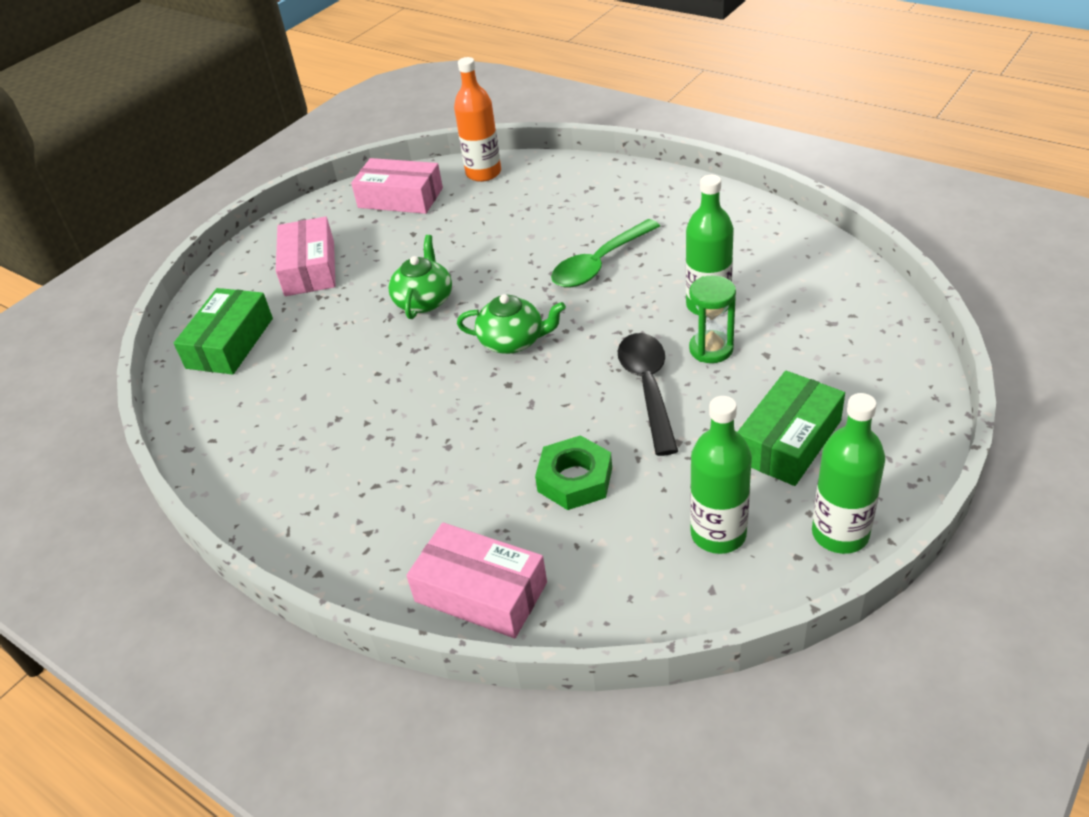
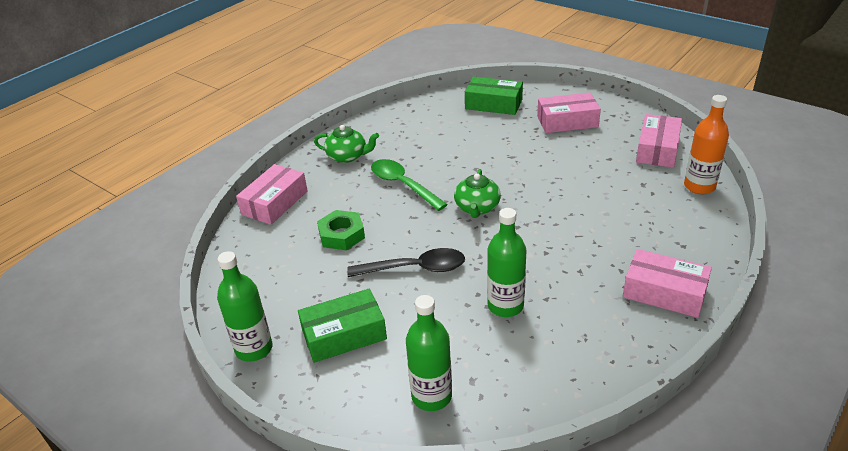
camera: 90 degrees right, 5 degrees down
green teapot [388,235,452,319] -> green teapot moved to [314,125,379,163]
green spoon [551,219,660,288] -> green spoon moved to [371,159,448,211]
green hourglass [689,275,736,363] -> none
green bottle [690,396,752,554] -> green bottle moved to [406,295,452,411]
green box [738,371,845,486] -> green box turned 60 degrees counterclockwise [298,288,387,363]
none -> pink box [623,249,712,318]

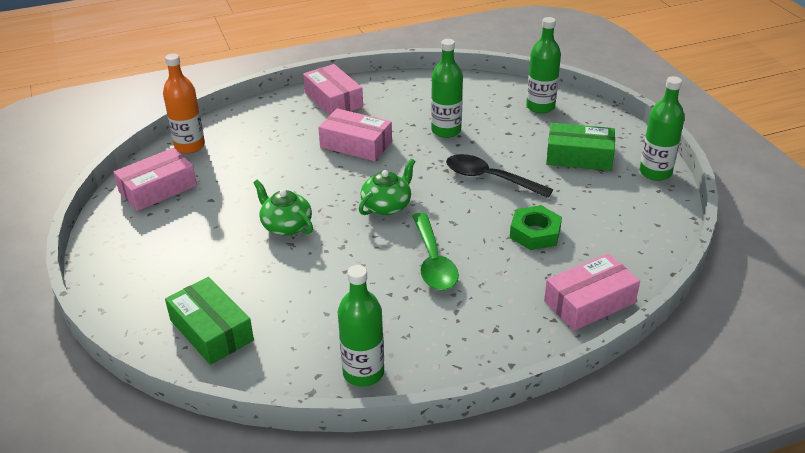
camera: 150 degrees left, 0 degrees up
green teapot [314,125,379,163] -> green teapot moved to [253,180,313,236]
pink box [537,93,601,133] -> pink box moved to [318,108,392,161]
none -> green bottle [338,265,384,387]

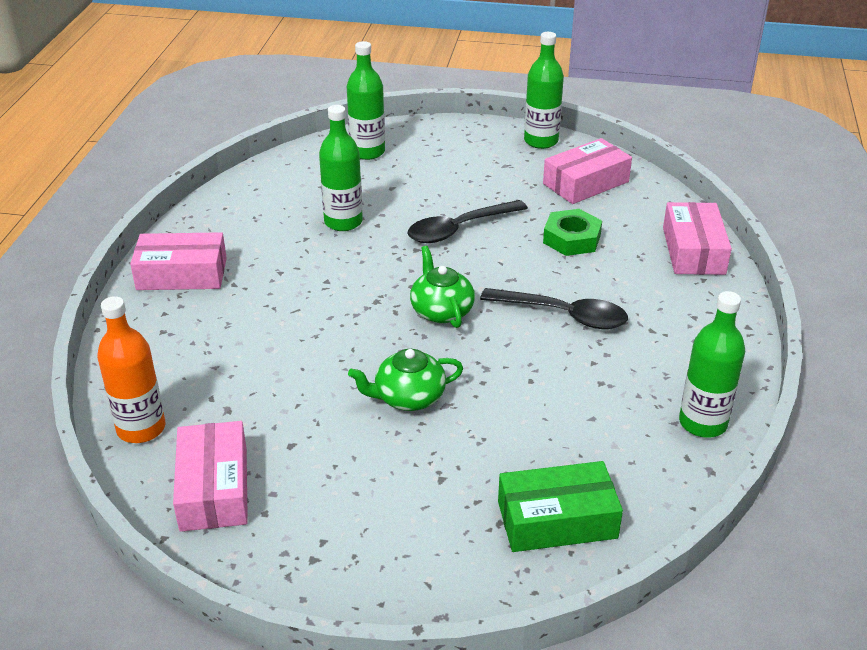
camera: 60 degrees left, 0 degrees up
pink box [318,108,392,161] -> pink box moved to [543,138,632,204]
green spoon [412,213,459,290] -> black spoon [480,288,628,329]
green box [546,123,615,171] -> none

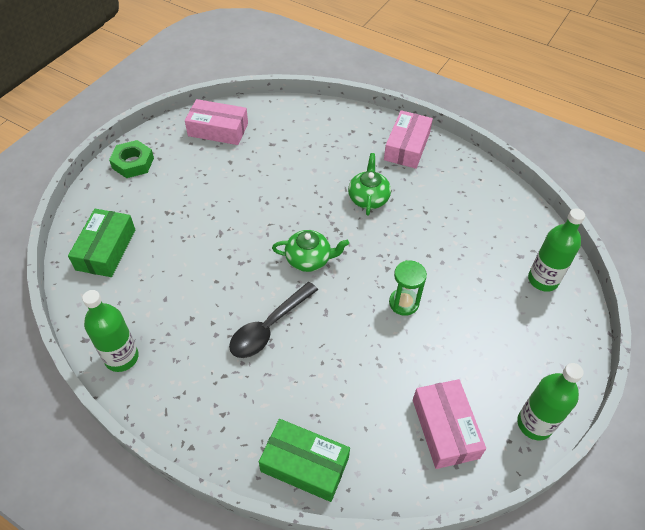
camera: 110 degrees right, 15 degrees up
orange bottle [97,296,165,443] -> none
green bottle [319,105,363,231] -> none
green teapot [348,349,463,411] -> green teapot moved to [348,153,391,216]
black spoon [407,200,528,243] -> green hourglass [389,260,427,316]
green nut [543,209,602,256] -> green nut moved to [109,140,154,178]
pink box [663,202,732,275] -> green box [259,419,350,502]

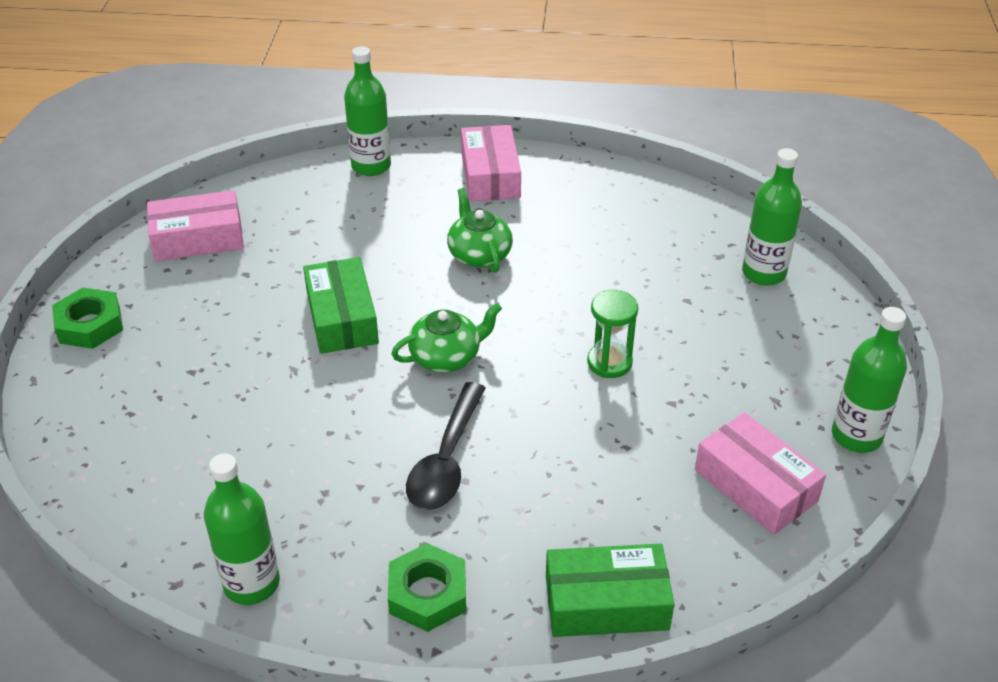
camera: 25 degrees left, 10 degrees down
green box [68,209,135,277] -> green box moved to [303,257,379,354]
none -> green bottle [344,46,391,176]
none -> green nut [388,543,466,632]

